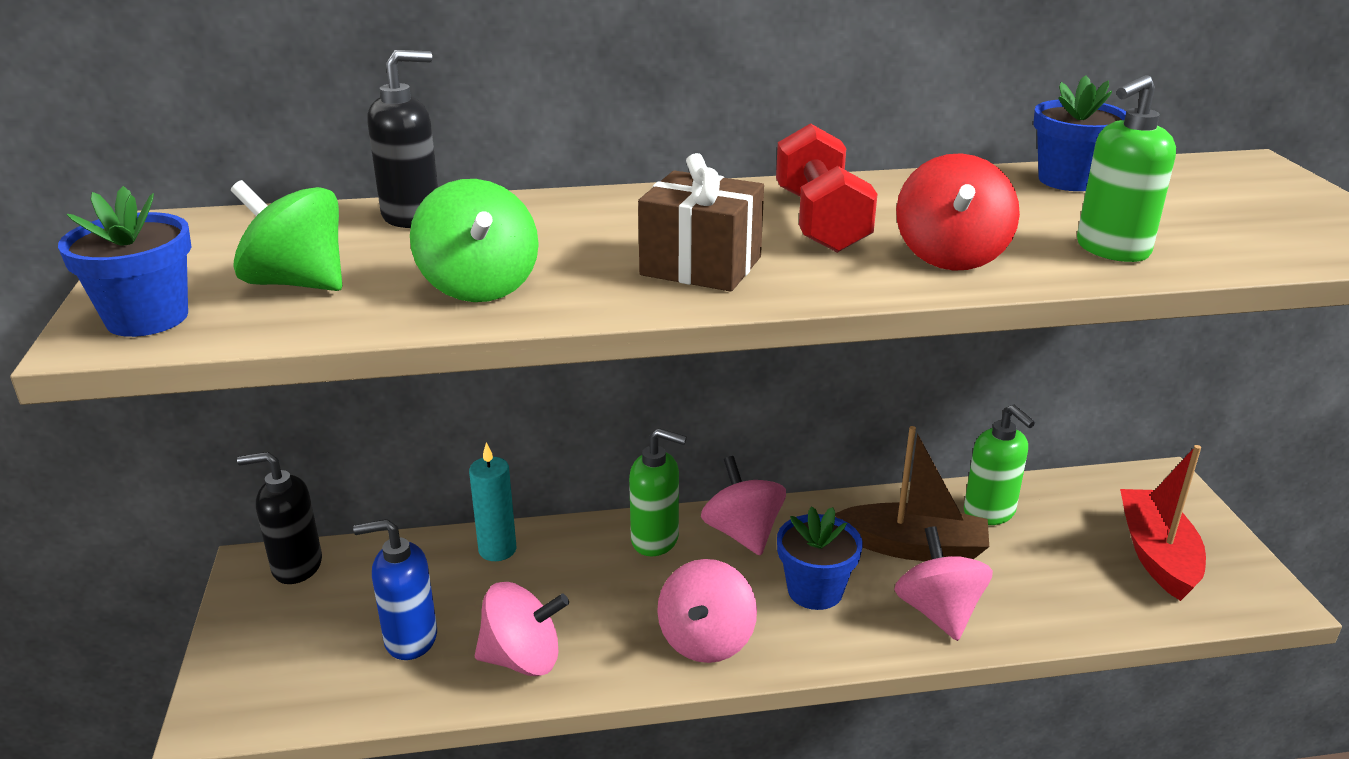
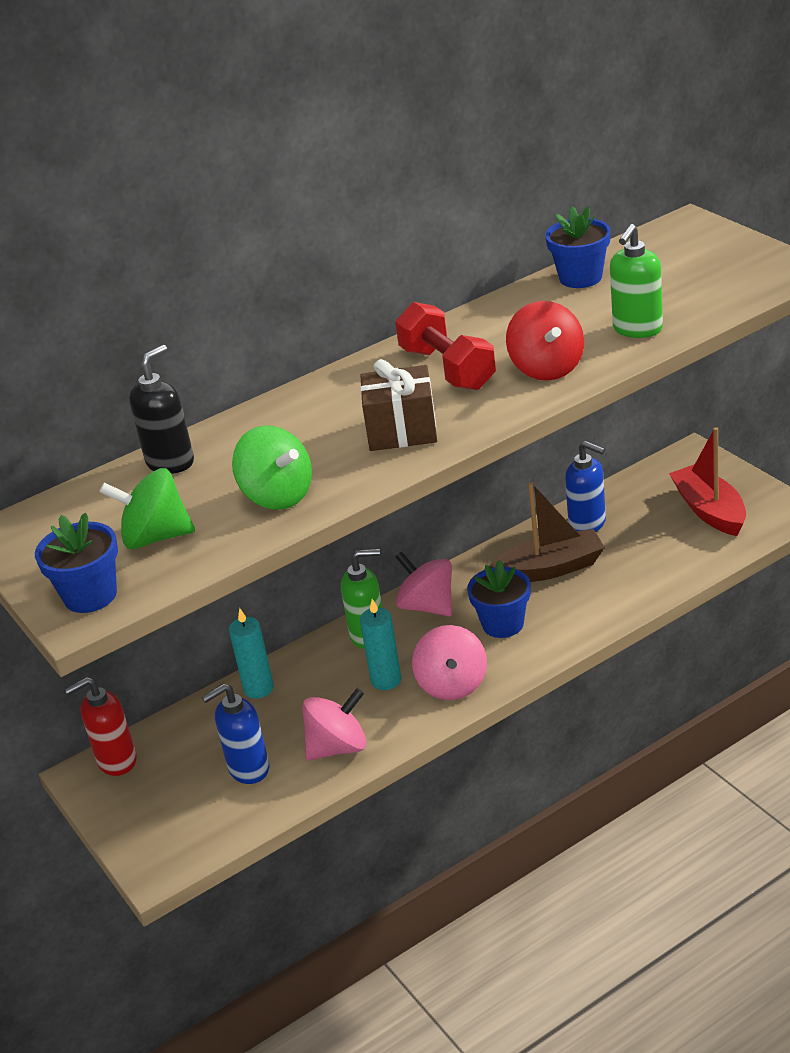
camera: 20 degrees left, 5 degrees up
black soap dispenser [237,452,322,584] -> red soap dispenser [65,677,137,776]
pink spinning top [894,526,993,641] -> none
green soap dispenser [964,404,1035,525] -> blue soap dispenser [565,441,606,532]
none -> turquoise candle [360,599,401,690]

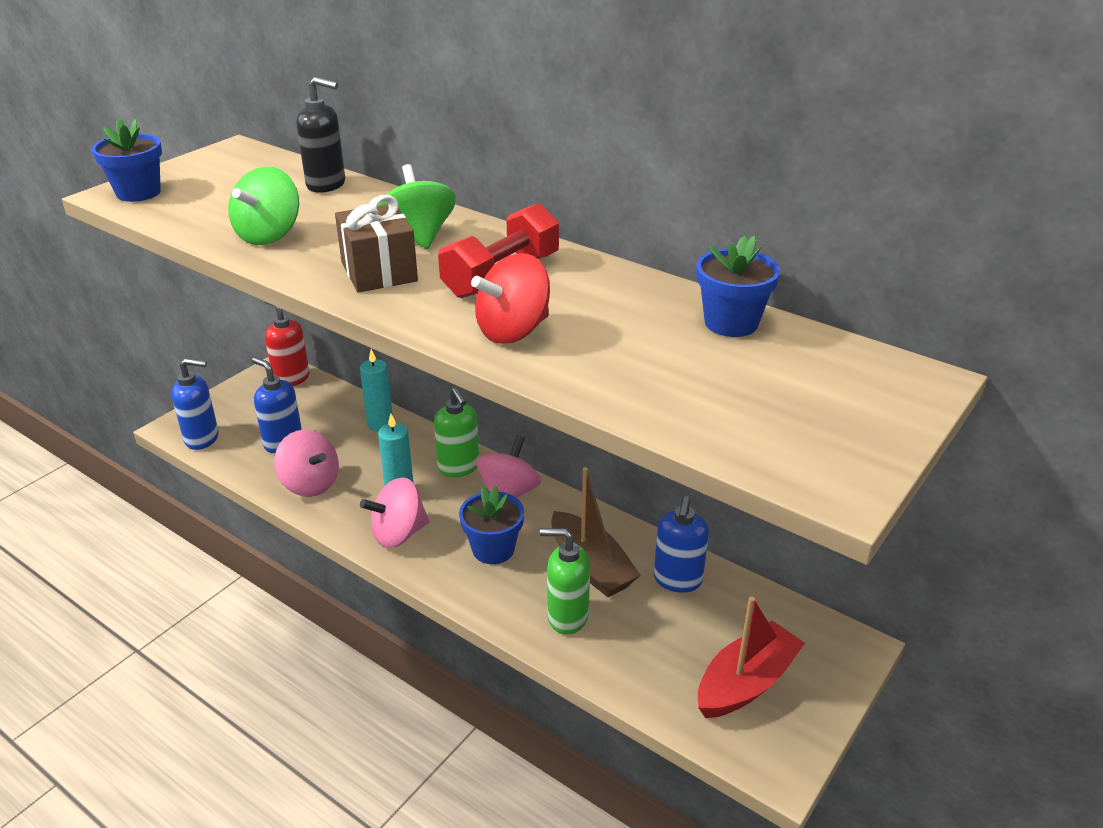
camera: 65 degrees right, 0 degrees up
green spinning top [99,468,195,549] -> green spinning top moved to [379,164,456,249]
green soap dispenser [610,224,663,338] -> green soap dispenser moved to [540,528,590,635]
none -> blue soap dispenser [171,358,219,450]

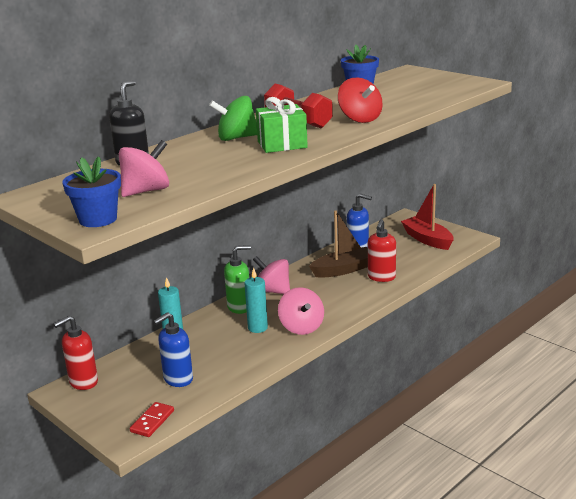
camera: 80 degrees left, 10 degrees down
blue soap dispenser [171,358,219,450] -> red domino [130,402,174,437]
green spinning top [228,167,299,245] -> none
pink spinning top [274,430,339,497] -> pink spinning top moved to [119,140,169,197]
brown gift [335,195,418,293] -> green gift [256,97,308,153]
blue flower pot [459,486,524,564] -> none
green soap dispenser [540,528,590,635] -> red soap dispenser [368,219,396,282]

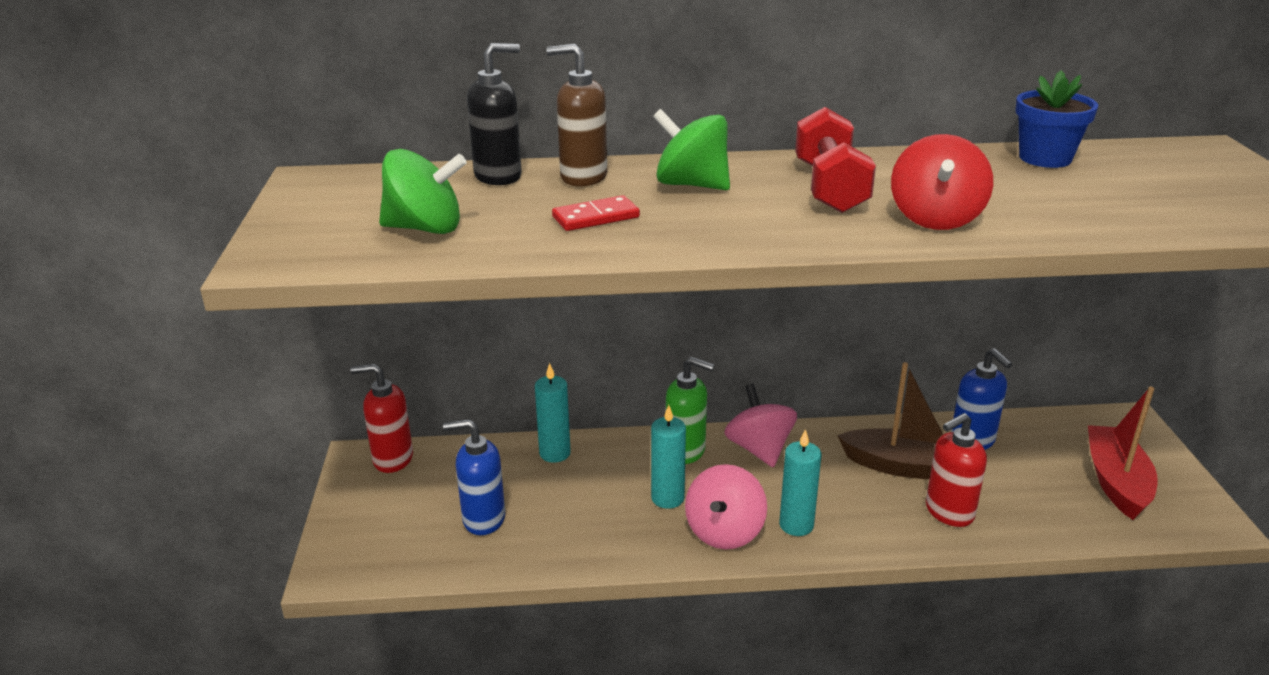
camera: 40 degrees right, 5 degrees up
blue flower pot [62,156,121,227] -> none
pink spinning top [119,140,169,197] -> green spinning top [379,149,467,234]
red domino [130,402,174,437] -> red domino moved to [552,195,640,231]
green gift [256,97,308,153] -> none
none -> brown soap dispenser [547,44,607,186]
none -> turquoise candle [779,429,821,536]

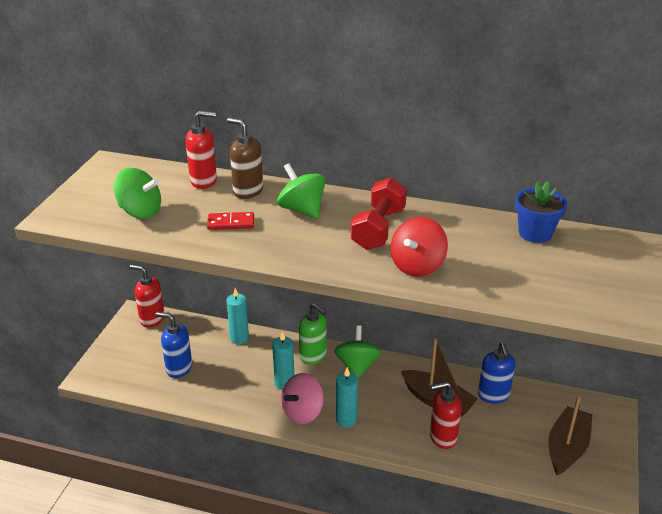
camera: 20 degrees right, 5 degrees up
black soap dispenser [467,43,522,185] -> red soap dispenser [185,111,217,189]
pink spinning top [724,384,797,467] -> green spinning top [334,325,381,379]
red boat [1088,387,1158,520] -> brown boat [548,395,592,475]

